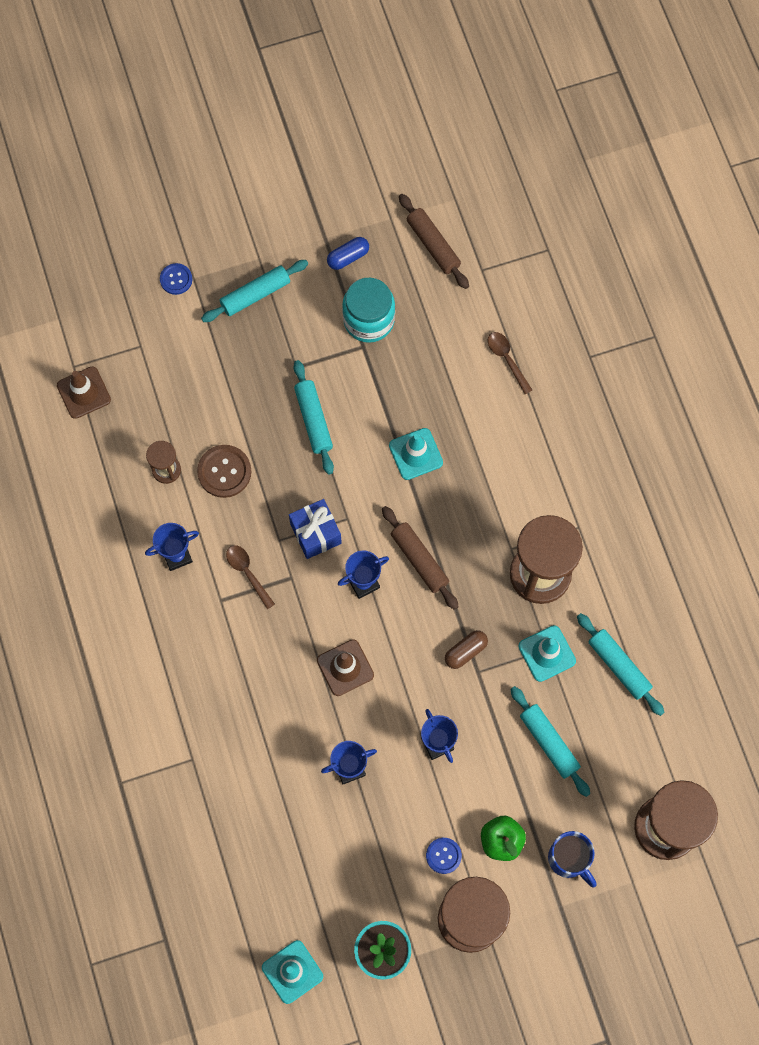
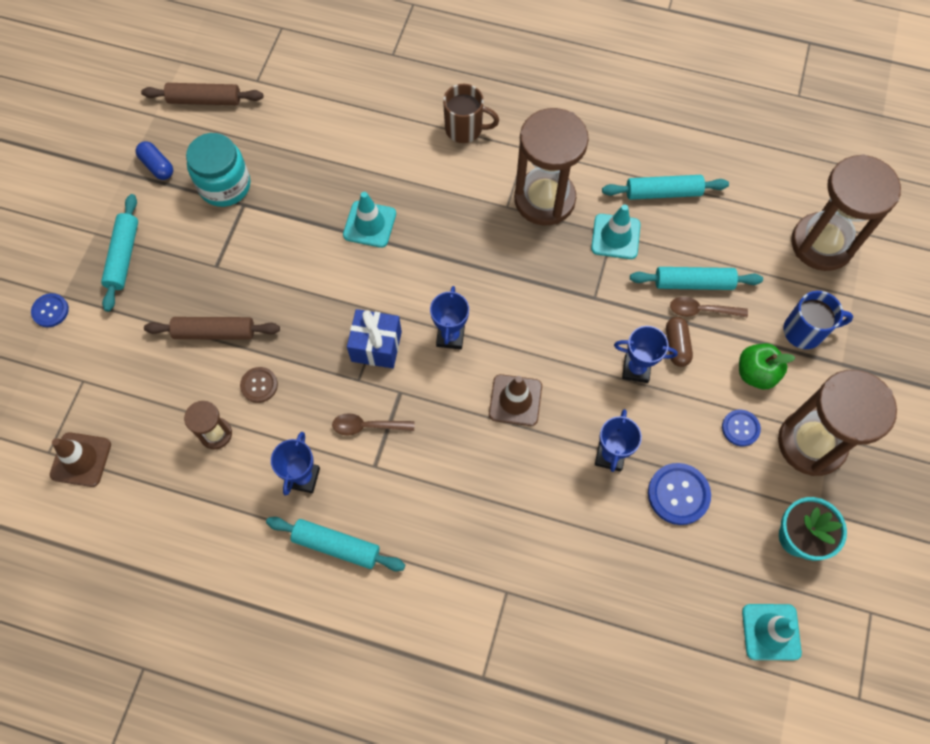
camera: 55 degrees left, 5 degrees down
brown button [197,445,251,498] -> brown button [240,367,278,403], size x0.62
turquoise rolling pin [293,360,334,475] -> turquoise rolling pin moved to [266,517,405,571]
blue capsule [327,237,369,270] -> blue capsule turned 45 degrees counterclockwise [136,141,173,180]
brown rolling pin [382,506,459,610] -> brown rolling pin moved to [144,317,280,340]
brown capsule [445,630,488,669] -> brown capsule moved to [666,317,693,367]
brown spoon [488,332,532,394] -> brown spoon moved to [670,297,748,317]
none -> brown mug [443,84,499,143]
none -> blue button [648,463,711,525]

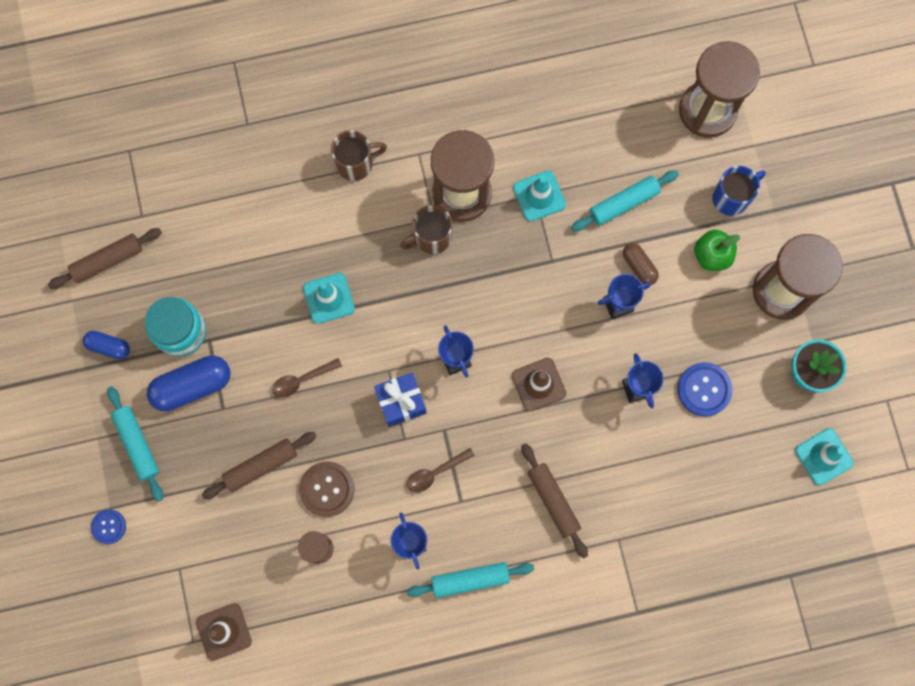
camera: 30 degrees left, 10 degrees up
brown button [240,367,278,403] -> brown button [299,462,354,517], size x1.60
turquoise rolling pin [602,175,729,200] -> none
brown spoon [670,297,748,317] -> brown spoon moved to [272,358,342,397]
blue button [722,410,761,447] -> none
none -> blue capsule [147,355,230,411]
none -> brown mug [400,205,452,254]
none -> brown rolling pin [521,443,588,559]

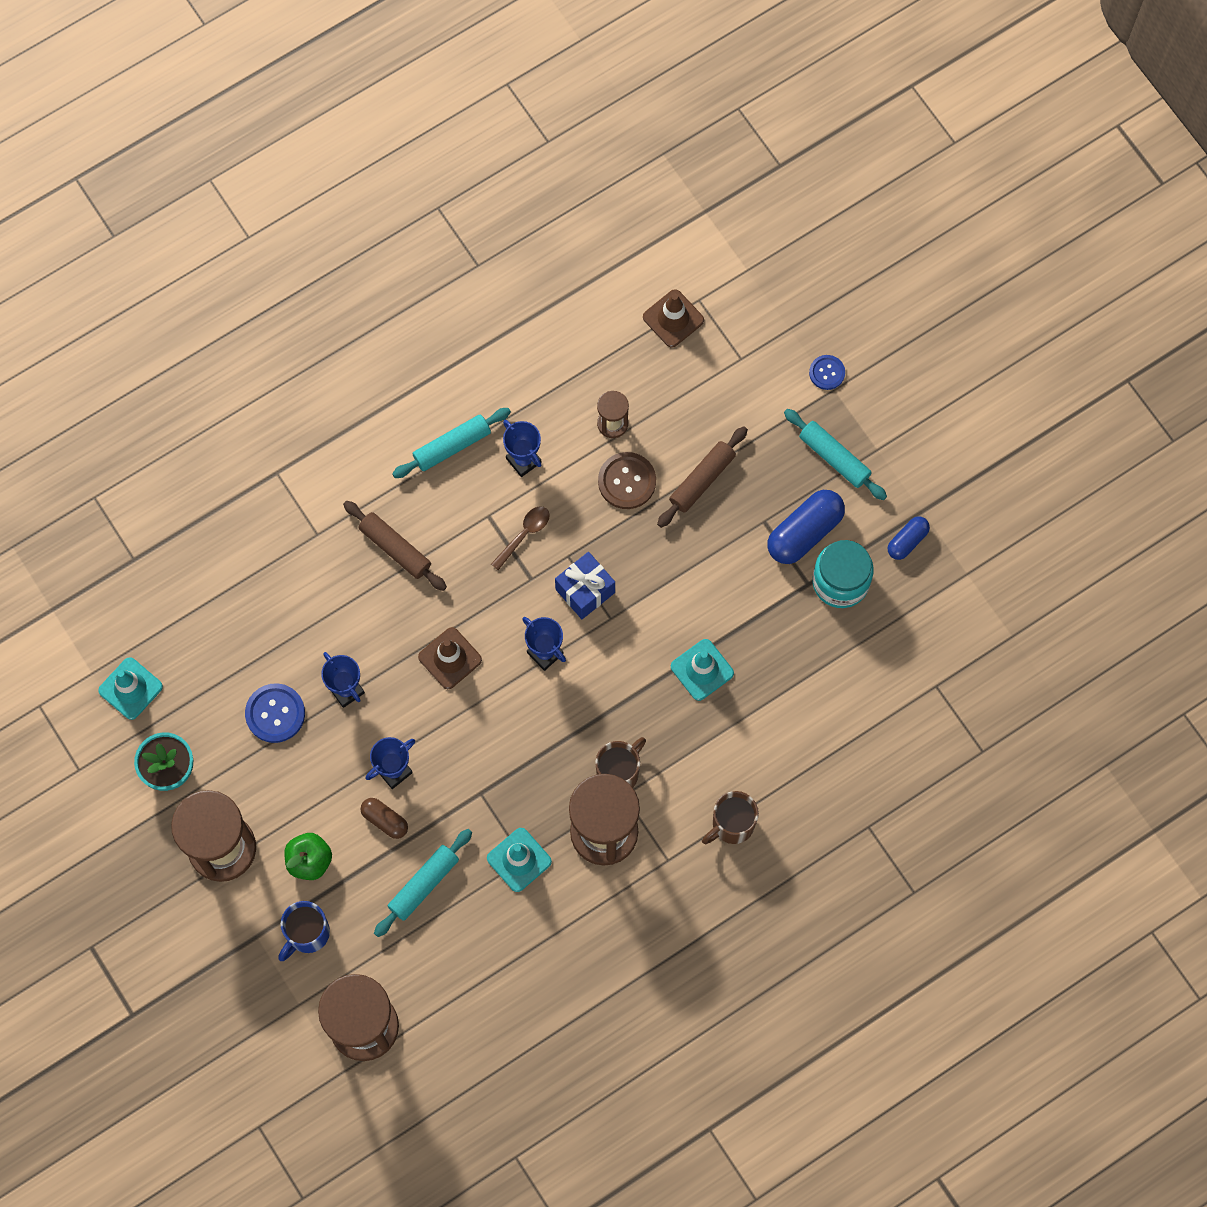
camera: 160 degrees right, 5 degrees down
brown rolling pin [48,228,162,289] -> none
blue capsule [83,331,130,359] -> blue capsule turned 45 degrees counterclockwise [888,516,930,560]
brown spoon [272,358,342,397] -> none

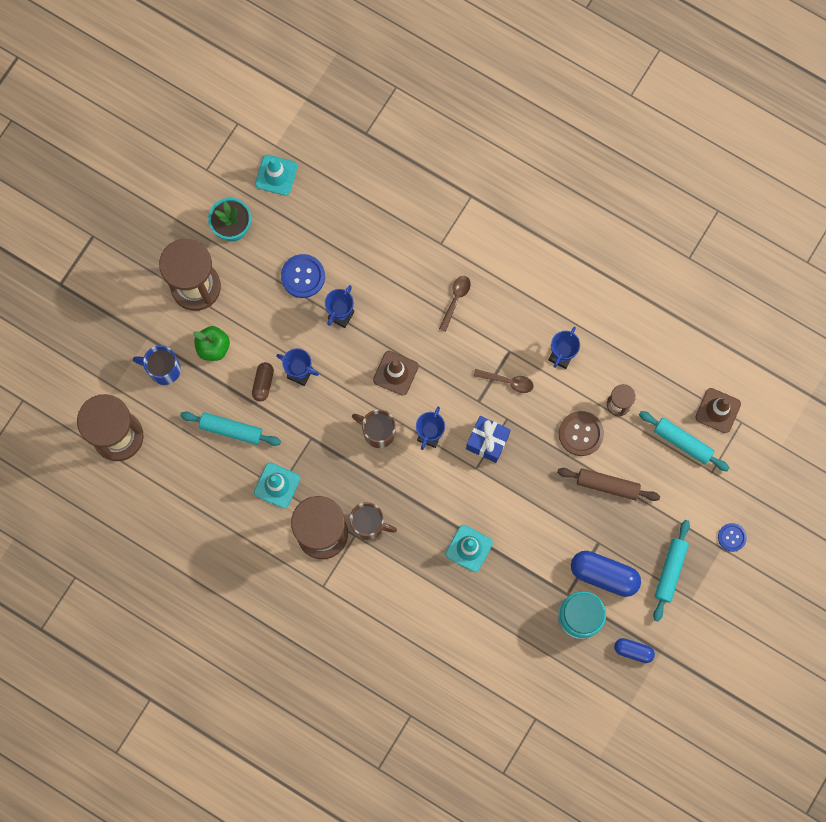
camera: 65 degrees right, 5 degrees up
brown rolling pin [343,501,447,591] -> brown spoon [439,276,471,332]
turquoise rolling pin [392,408,511,478] -> turquoise rolling pin moved to [639,411,729,471]
brown mug [702,791,759,844] -> brown mug moved to [352,409,396,448]

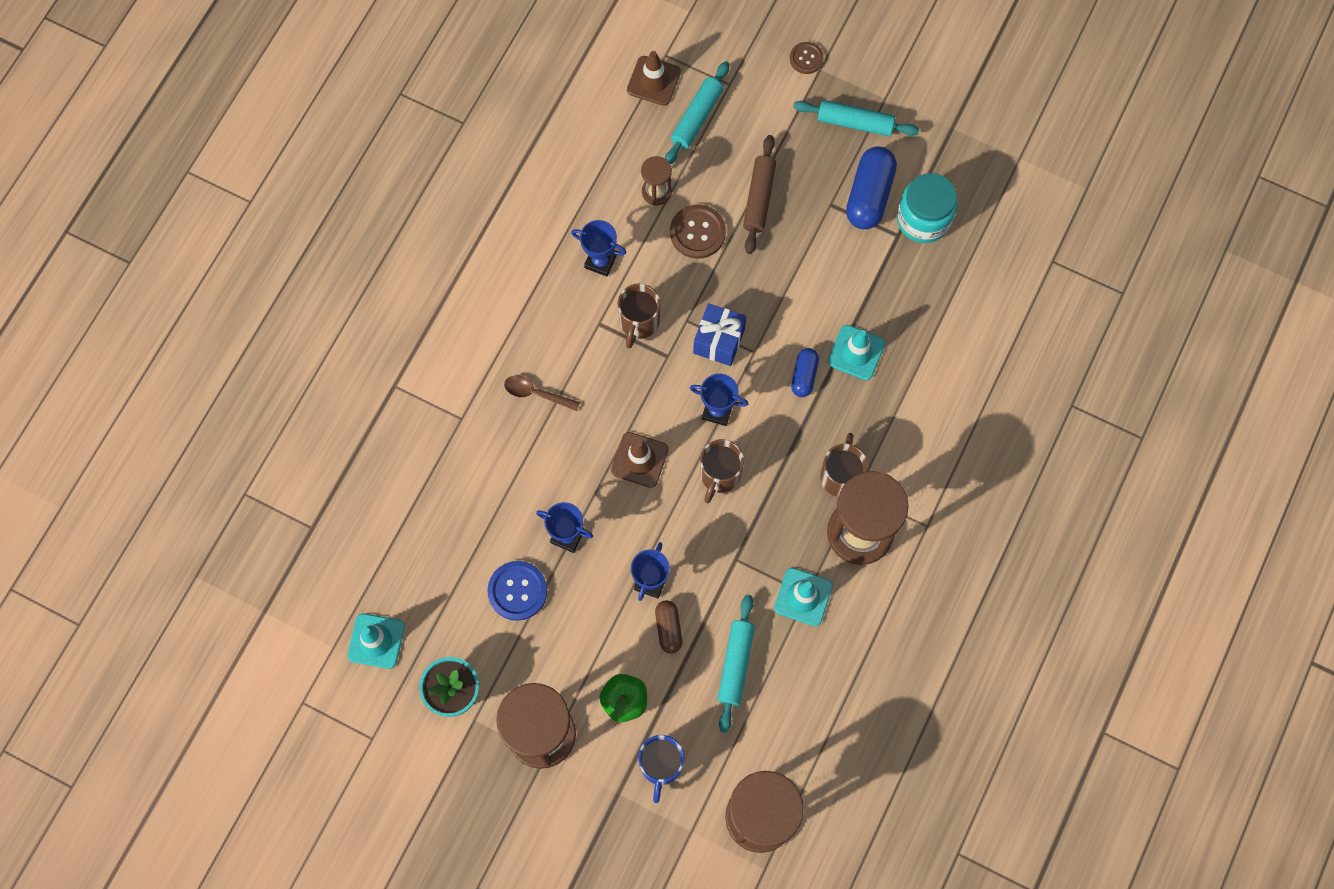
camera: 95 degrees left, 5 degrees down
brown capsule [252,362,274,402] -> brown capsule turned 75 degrees clockwise [655,600,682,654]
brown spoon [474,369,534,393] -> brown mug [618,284,660,348]
blue capsule [614,638,655,663] -> blue capsule moved to [791,348,819,397]
blue button [718,523,747,552] -> brown button [790,42,824,74]

